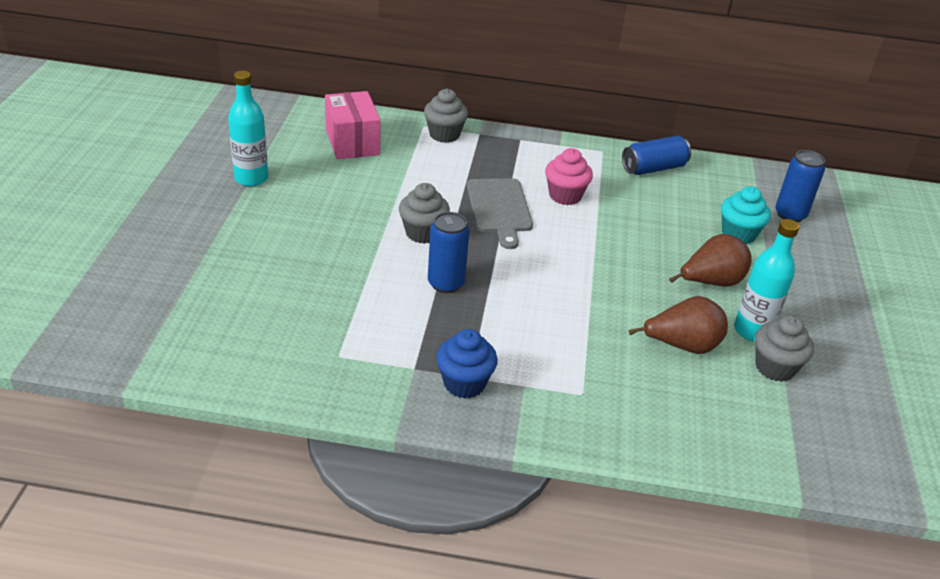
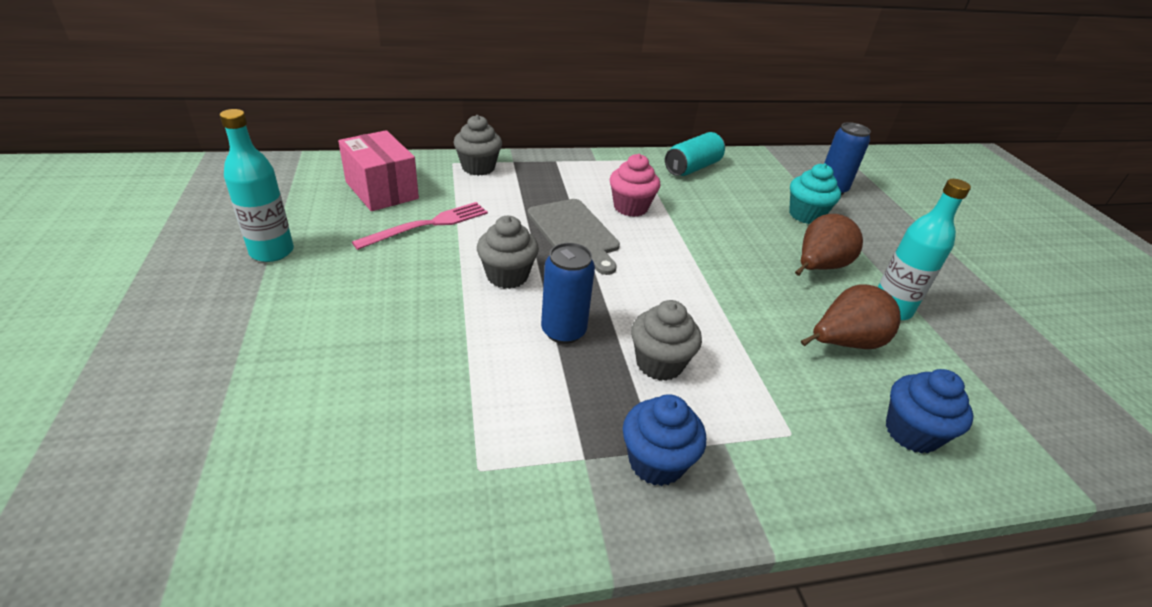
camera: 20 degrees left, 0 degrees up
blue can [622,136,691,175] -> turquoise can [665,132,725,176]
grey cupcake [755,315,814,382] -> grey cupcake moved to [631,300,702,381]
none -> pink fork [352,202,488,250]
none -> blue cupcake [886,369,973,453]

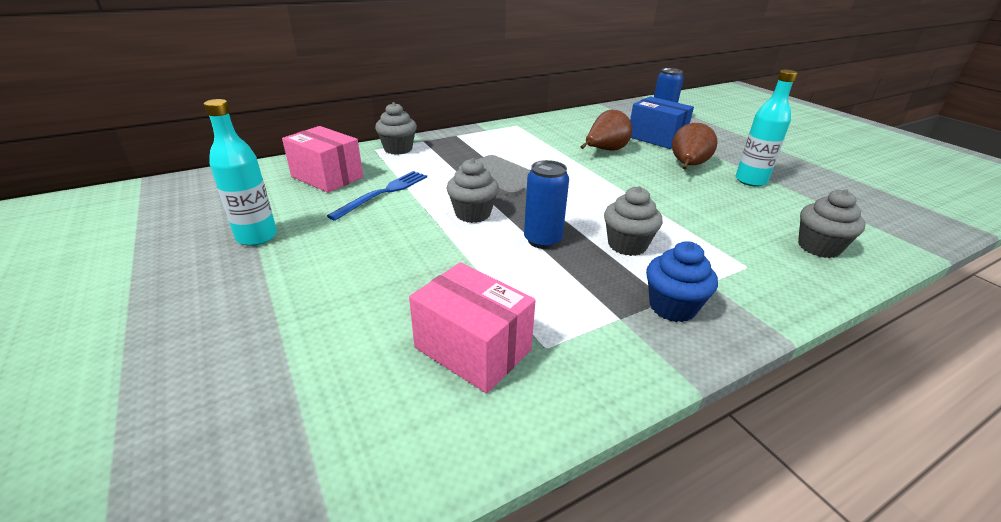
camera: 15 degrees left, 5 degrees down
pink fork [352,202,488,250] -> blue fork [327,171,427,221]
pink cupcake [610,154,660,217] -> none
turquoise can [665,132,725,176] -> none
turquoise cupcake [789,163,841,224] -> blue box [630,96,694,149]
brown pear [801,284,901,349] -> brown pear moved to [580,110,632,151]
blue cupcake [886,369,973,453] -> grey cupcake [798,189,866,258]
none -> pink box [409,262,536,393]

